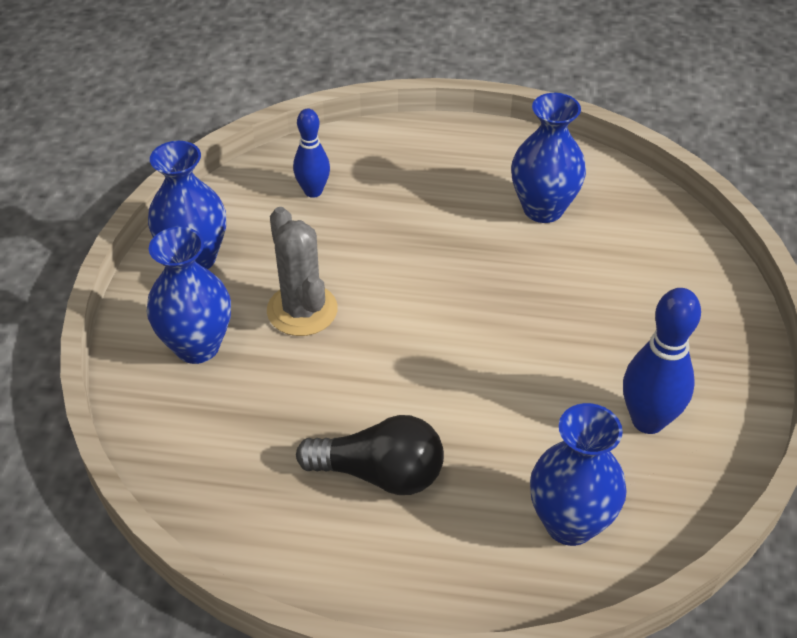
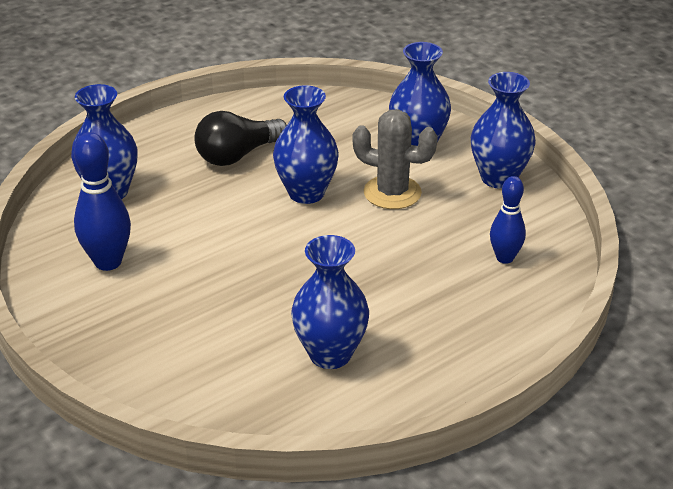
camera: 135 degrees right, 10 degrees down
none -> blue vase [273,85,339,204]

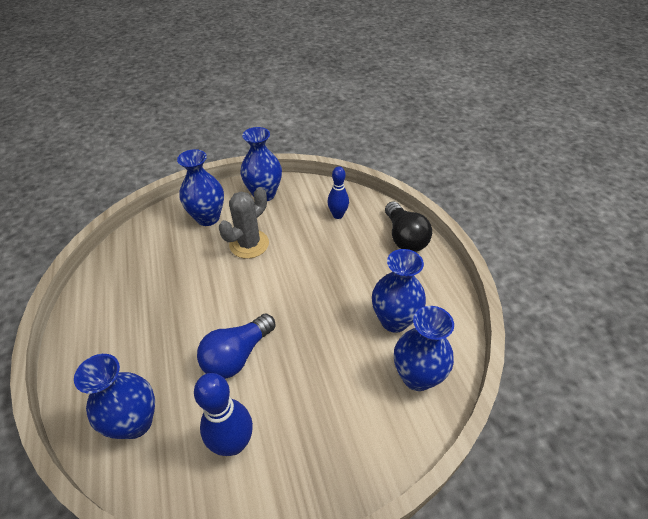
camera: 70 degrees left, 10 degrees up
black light bulb [194,111,287,166] -> black light bulb moved to [385,202,432,252]
blue vase [273,85,339,204] -> blue vase moved to [394,306,454,391]
none -> blue light bulb [197,314,276,379]

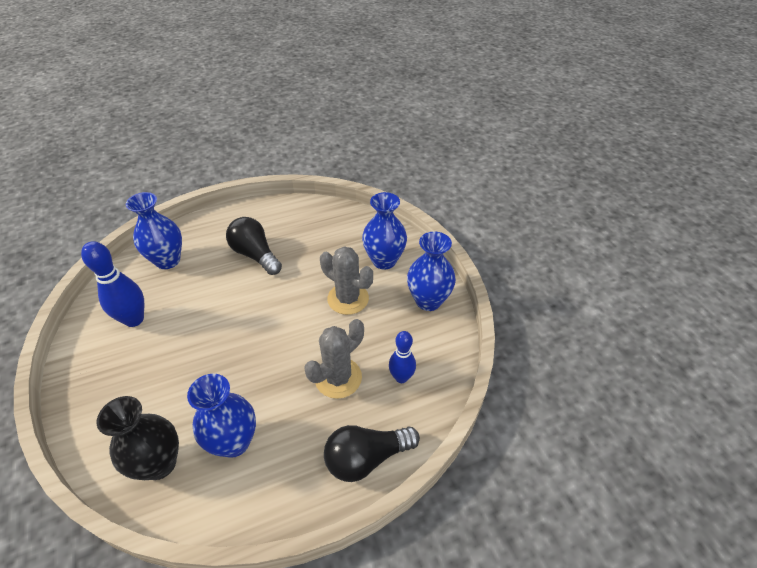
camera: 85 degrees right, 0 degrees up
blue light bulb [197,314,276,379] -> none
blue vase [394,306,454,391] -> black vase [97,396,179,480]
none -> black light bulb [226,217,282,275]
none -> grey cactus [304,319,364,399]

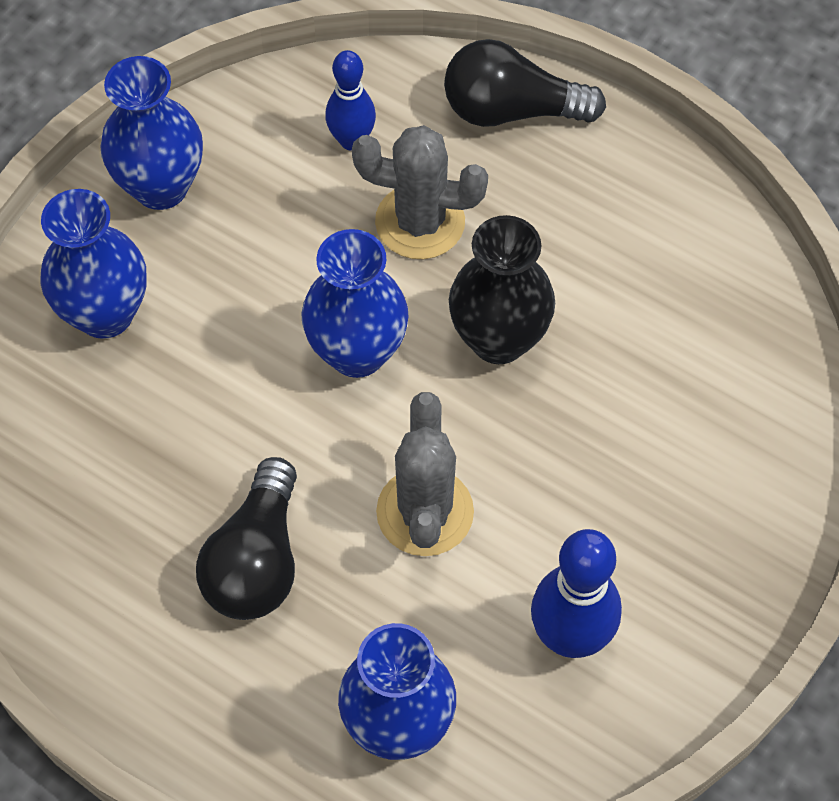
camera: 125 degrees left, 15 degrees up
black vase [97,396,179,480] -> black vase moved to [449,215,555,364]
blue vase [187,374,256,458] -> blue vase moved to [301,229,409,378]
grey cactus [320,247,373,315] -> grey cactus moved to [376,392,474,556]
black light bulb [324,425,420,482] -> black light bulb turned 150 degrees clockwise [444,39,606,127]

